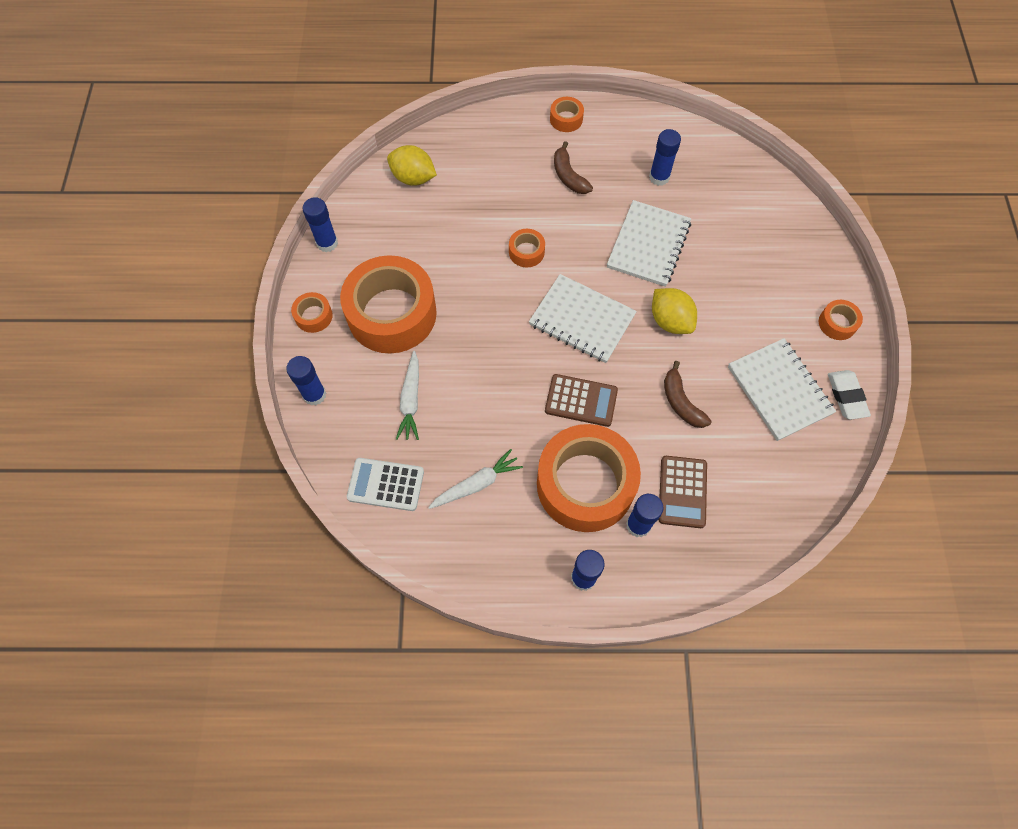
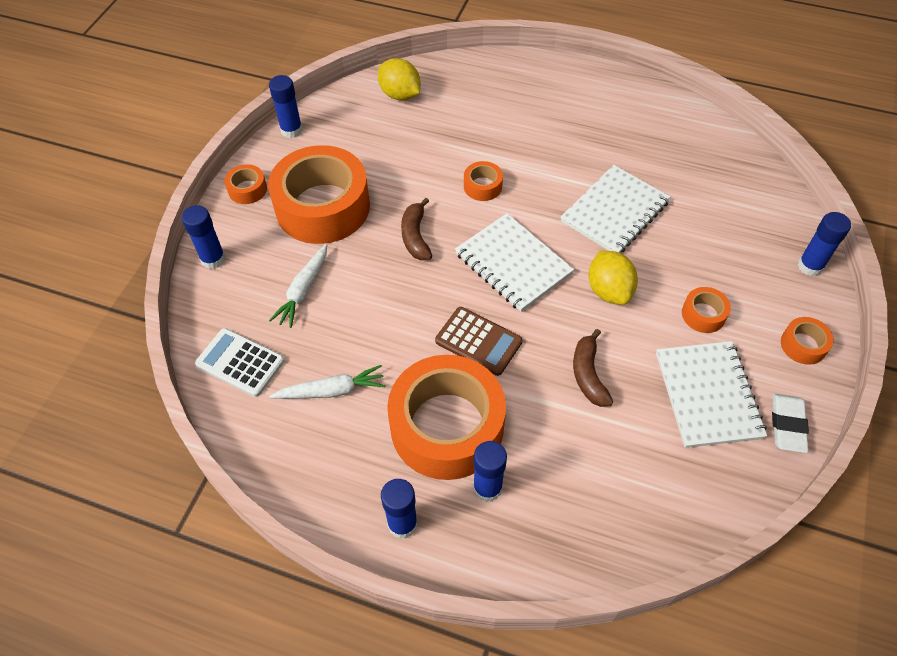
camera: 20 degrees right, 10 degrees down
orange tape [550,97,584,132] -> orange tape moved to [682,287,731,333]
brown banana [554,141,593,194] -> brown banana moved to [401,198,432,260]
blue glue stick [649,129,681,186] -> blue glue stick moved to [798,212,851,276]
brown calculator [659,456,707,528] -> none

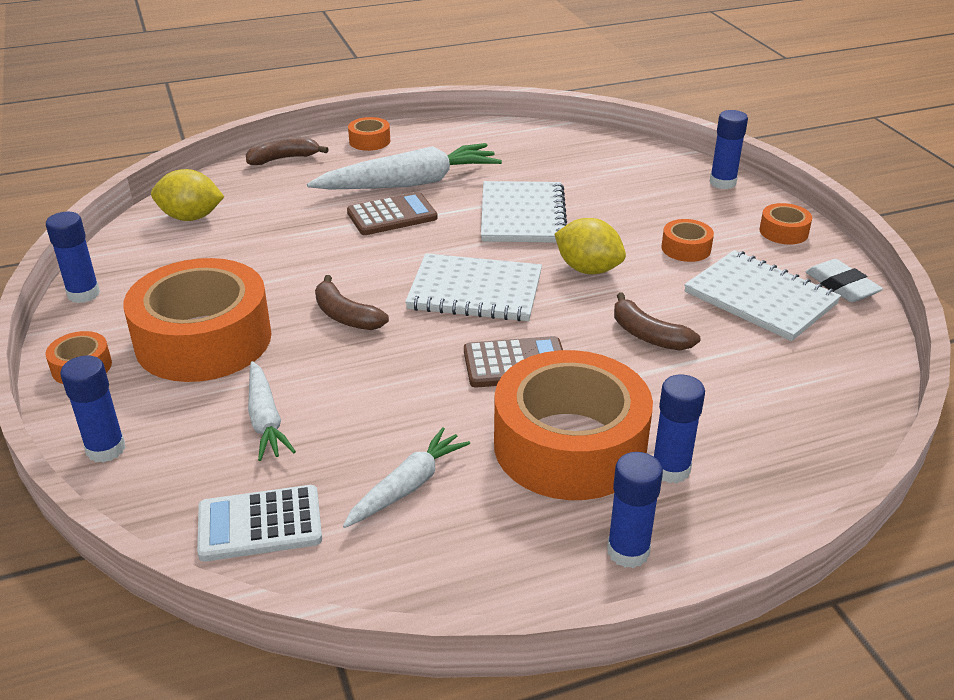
camera: 40 degrees left, 20 degrees down
orange tape [464,161,503,201] -> orange tape moved to [348,117,390,151]
none -> brown banana [246,137,329,165]
none -> white carrot [307,143,502,189]
none -> brown calculator [347,192,438,235]

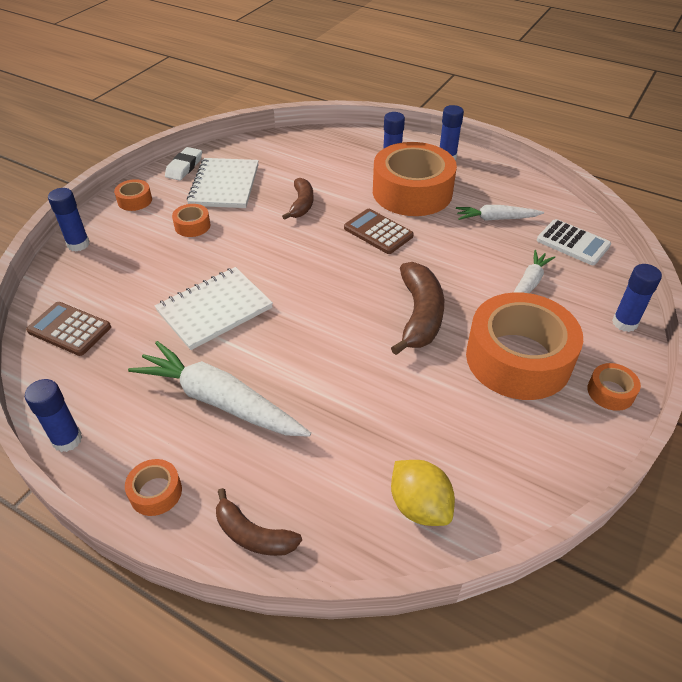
camera: 130 degrees left, 10 degrees up
blue glue stick [46,212,100,303] -> blue glue stick moved to [25,379,82,452]
brown banana [315,275,389,330] -> brown banana [391,262,444,355], size x1.60
brown calculator [347,192,438,235] -> brown calculator moved to [26,302,111,356]
white notebook [405,253,542,321] -> none
yellow lemon [555,218,626,274] -> none

